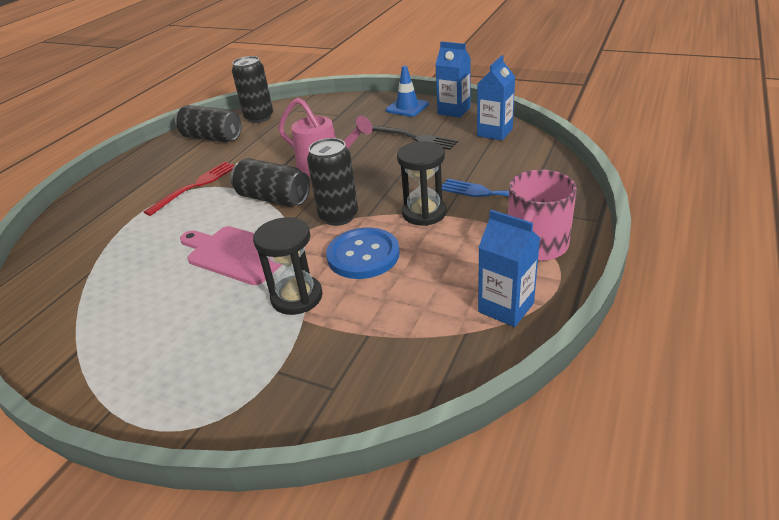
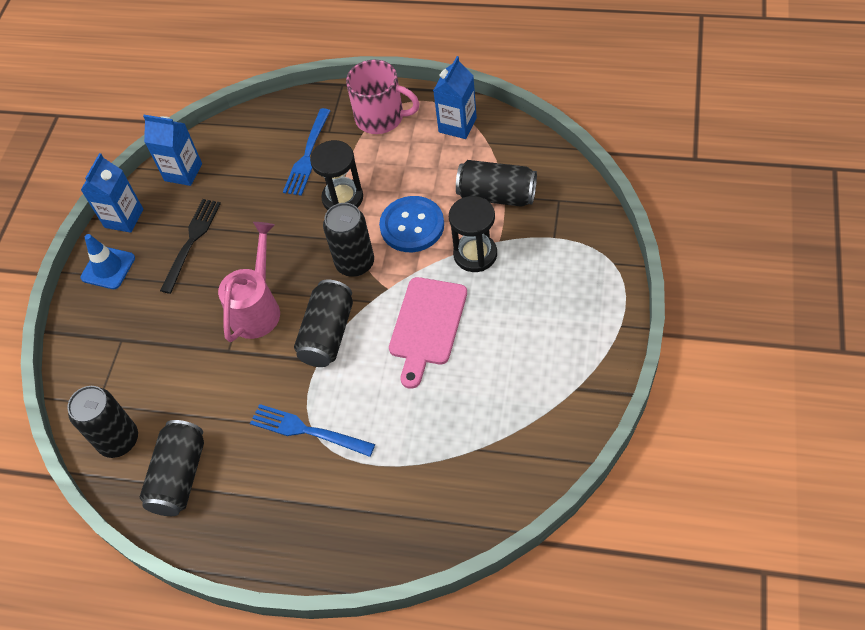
camera: 100 degrees left, 20 degrees up
red fork [144,162,235,216] -> blue fork [250,404,375,457]
none -> black can [456,160,537,207]

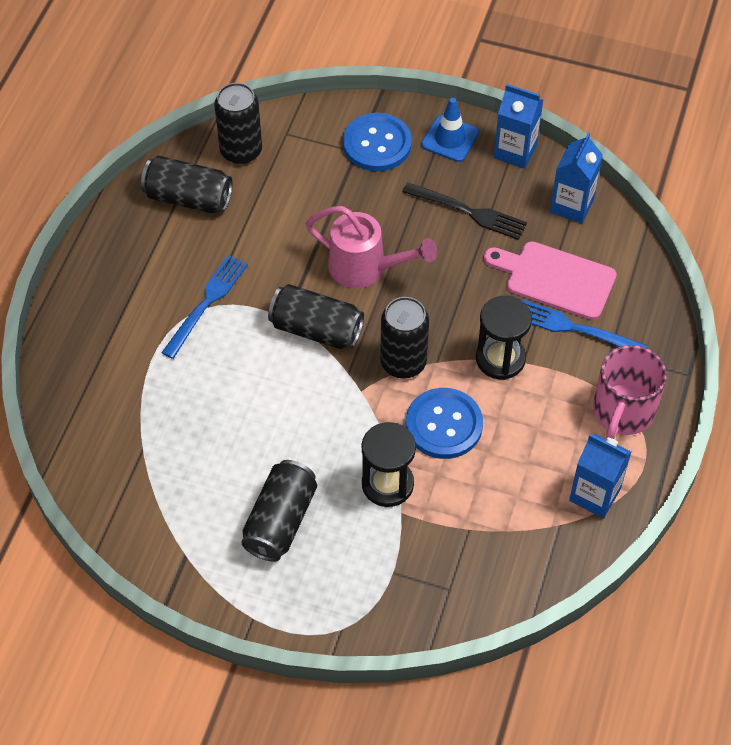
camera: 90 degrees right, 0 degrees up
pink cutting board [389,277,467,389] -> pink cutting board moved to [484,241,617,320]
black can [456,160,537,207] -> black can moved to [241,460,317,562]
none -> blue button [343,113,412,171]

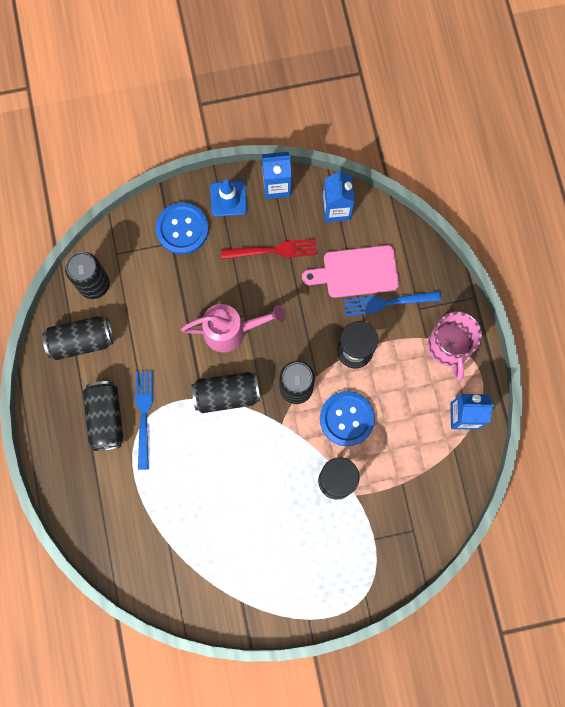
camera: 30 degrees left, 20 degrees up
black can [241,460,317,562] -> black can moved to [83,381,123,451]
black fork [403,182,527,240] -> red fork [221,239,317,259]

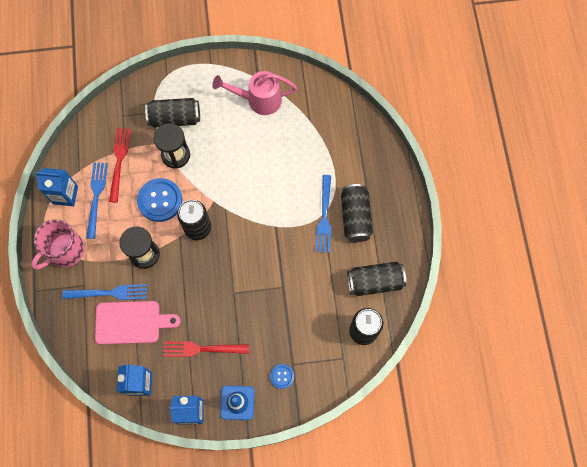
camera: 175 degrees left, 5 degrees down
blue button [156,203,209,254] -> blue button [270,364,294,389], size x0.50
pink watering can [181,304,286,352] -> pink watering can moved to [212,71,297,115]
black can [192,372,261,413] -> black can moved to [145,98,200,128]
pink mug [428,311,482,380] -> pink mug turned 135 degrees counterclockwise [31,219,85,270]
none -> blue fork [87,162,108,239]
none -> red fork [109,128,131,203]

